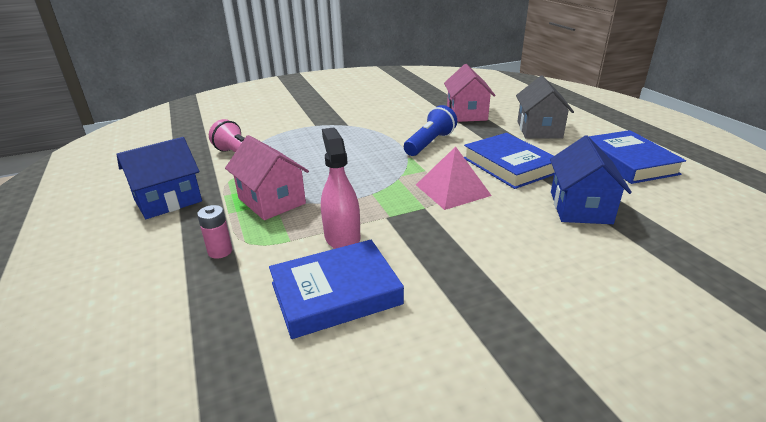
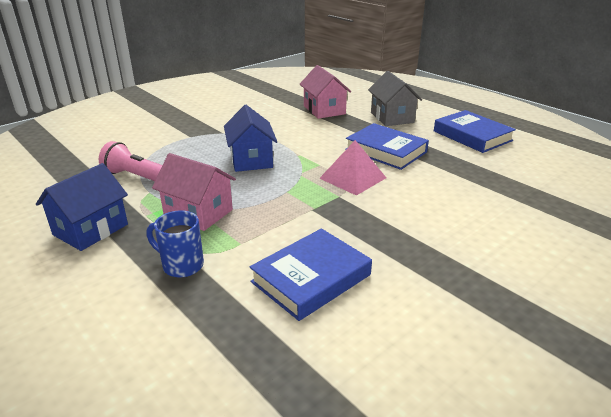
camera: 20 degrees left, 0 degrees up
pink battery [197,205,232,259] -> blue mug [147,210,204,278]
pink spray bottle [321,127,360,249] -> none
blue flashlight [404,105,457,156] -> none
blue house [550,135,632,224] -> blue house moved to [224,105,277,172]

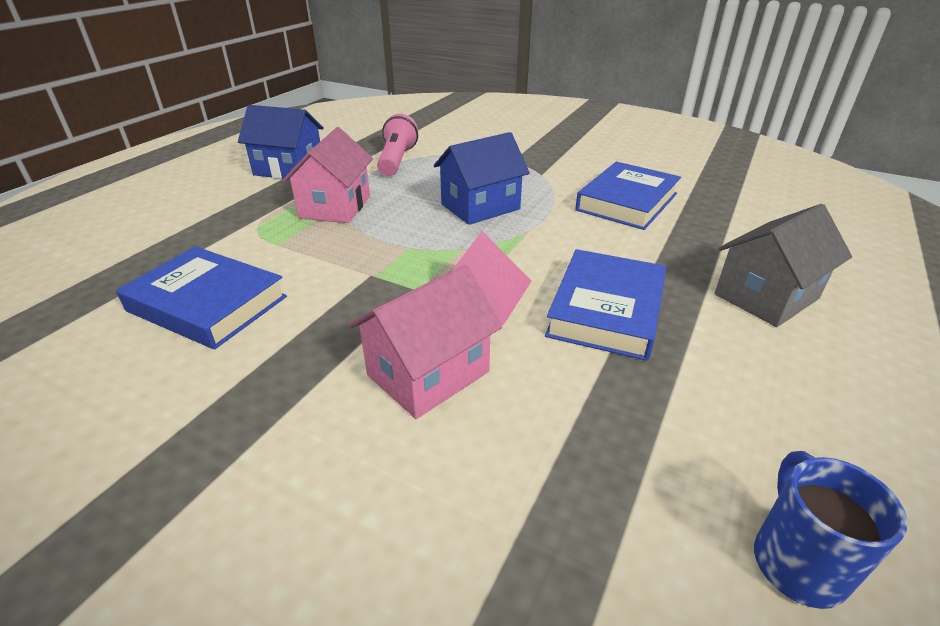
camera: 70 degrees right, 5 degrees up
blue mug [147,210,204,278] -> blue mug moved to [754,451,908,609]
pink house [300,65,351,119] -> pink house moved to [349,265,502,419]
blue book [434,110,516,153] -> blue book moved to [575,162,681,230]

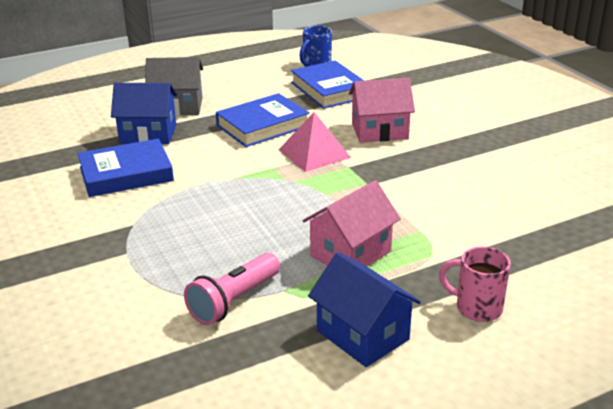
camera: 145 degrees left, 5 degrees down
blue book [116,246,287,349] -> blue book moved to [291,61,364,109]
blue house [434,132,530,225] -> blue house moved to [111,83,177,144]
none -> pink mug [439,246,511,322]

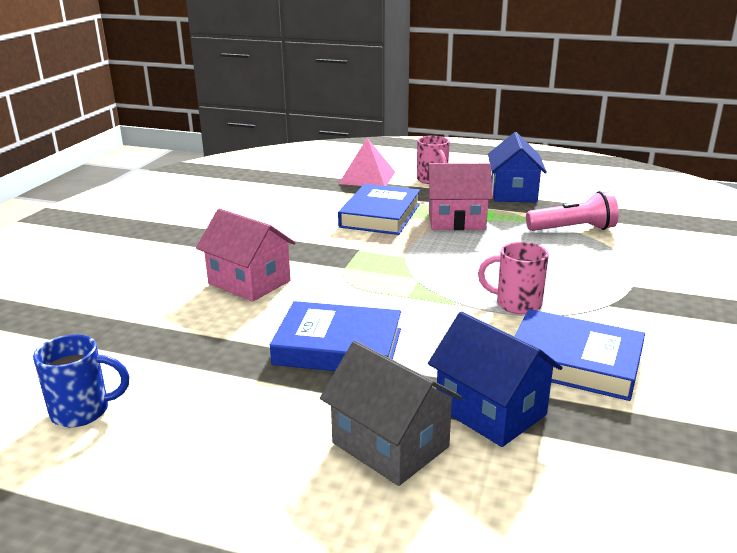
camera: 135 degrees left, 5 degrees down
pink pyramid [279,112,351,172] -> pink pyramid moved to [339,138,395,186]
blue book [291,61,364,109] -> blue book moved to [338,184,420,235]
none -> pink mug [478,242,549,314]

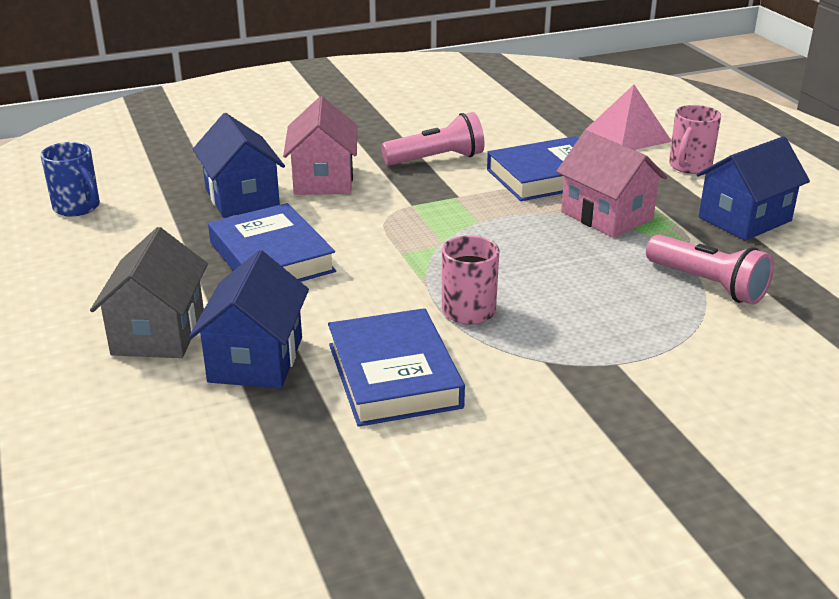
camera: 50 degrees right, 5 degrees up
none -> blue house [193,113,285,217]
none -> pink flashlight [381,112,485,165]

